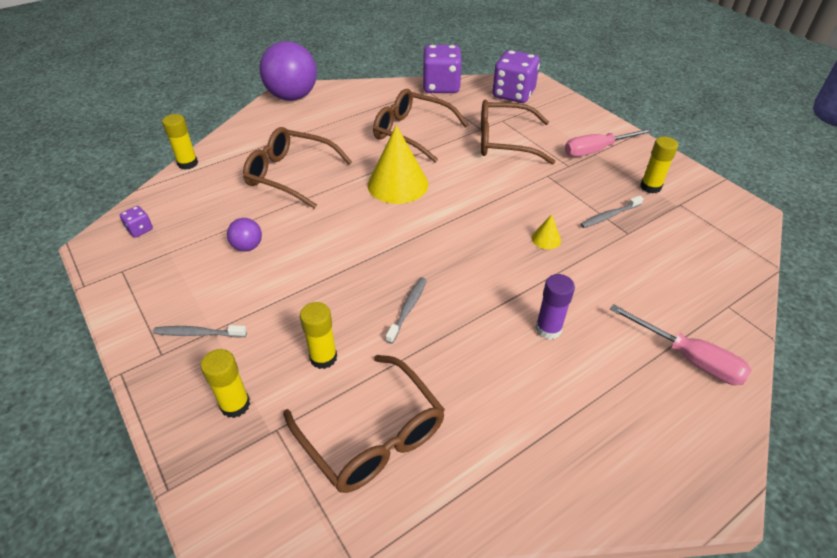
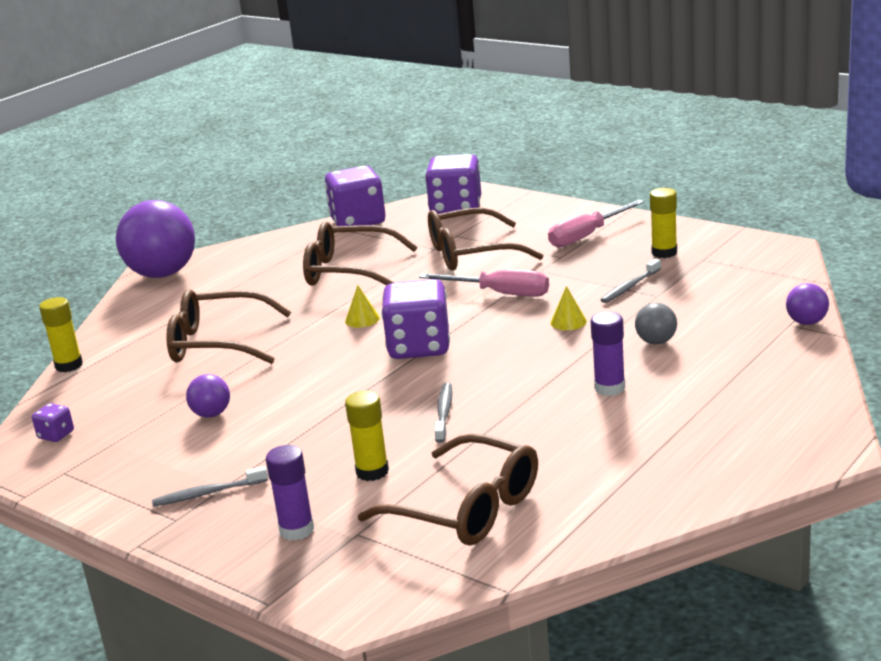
camera: 15 degrees left, 20 degrees down
yellow glue stick [201,349,250,418] -> purple glue stick [266,445,314,541]
yellow cone [368,125,428,204] -> yellow cone [345,285,380,328], size x0.44
pink screwdriver [610,304,751,385] -> pink screwdriver moved to [419,270,549,297]
none -> purple dice [381,279,450,359]
none -> grey ball [635,303,677,344]
none -> purple ball [786,283,829,325]

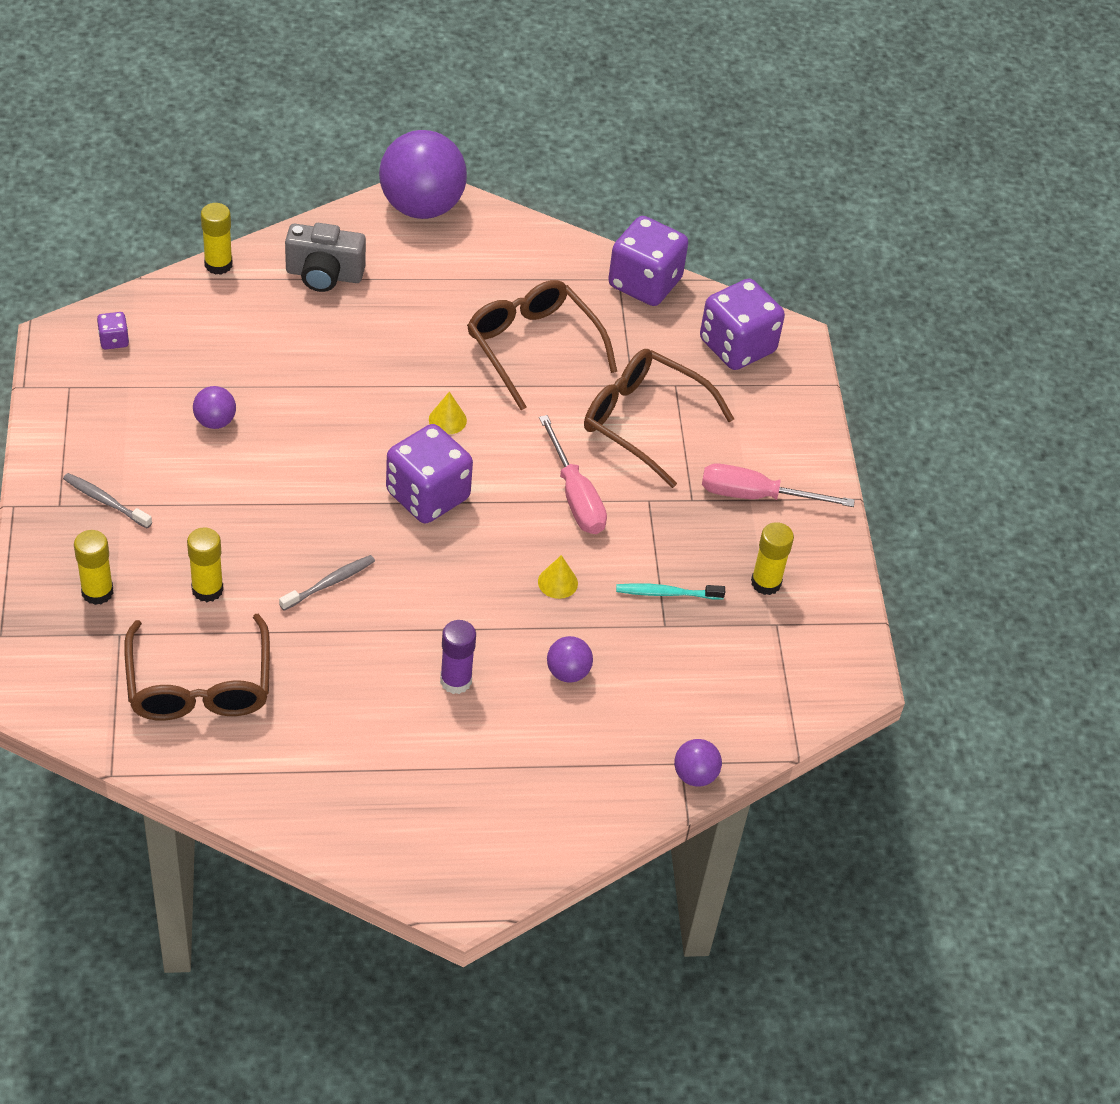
camera: 40 degrees right, 25 degrees up
brown glasses [166,289,291,364] -> none
purple glue stick [266,445,314,541] -> yellow glue stick [74,530,114,605]
grey toothbrush [601,259,661,303] -> turquoise toothbrush [616,583,725,599]
grey ball [635,303,677,344] -> purple ball [547,636,593,683]
none -> grey camera [285,223,366,292]

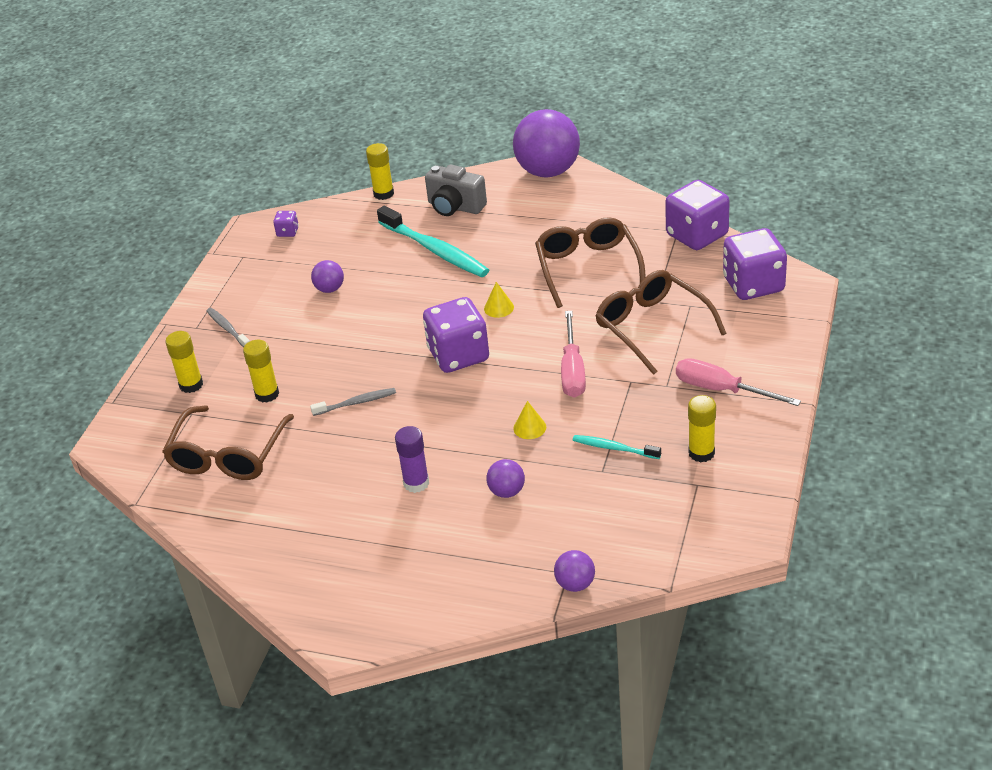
camera: 30 degrees right, 10 degrees down
none -> turquoise toothbrush [377,206,489,277]

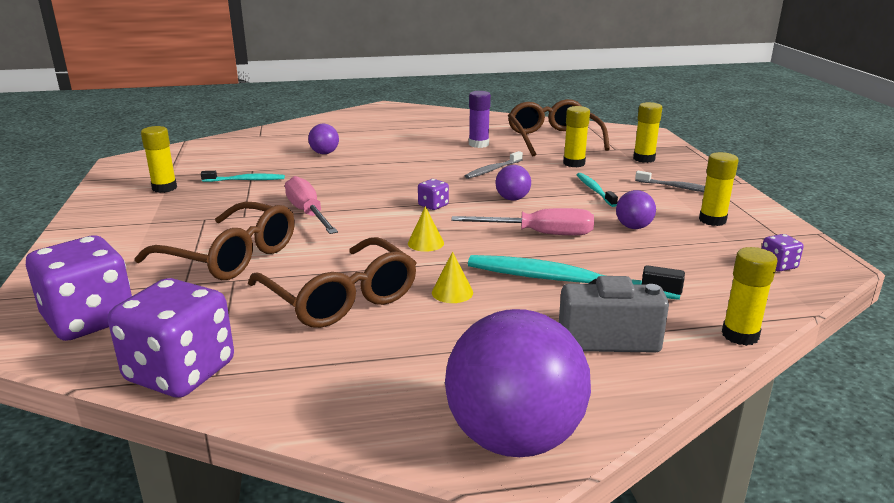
camera: 150 degrees right, 15 degrees down
purple glue stick [395,426,429,493] -> purple glue stick moved to [469,91,491,148]
purple dice [423,297,489,373] -> purple dice [418,179,449,210], size x0.44
yellow cone [513,401,546,439] -> yellow cone moved to [432,251,473,303]
purple ball [554,550,595,592] -> purple ball moved to [496,165,531,201]
pink screwdriver [676,358,801,406] -> pink screwdriver moved to [451,208,594,236]
none -> turquoise toothbrush [577,173,618,207]
none -> yellow glue stick [699,152,739,226]

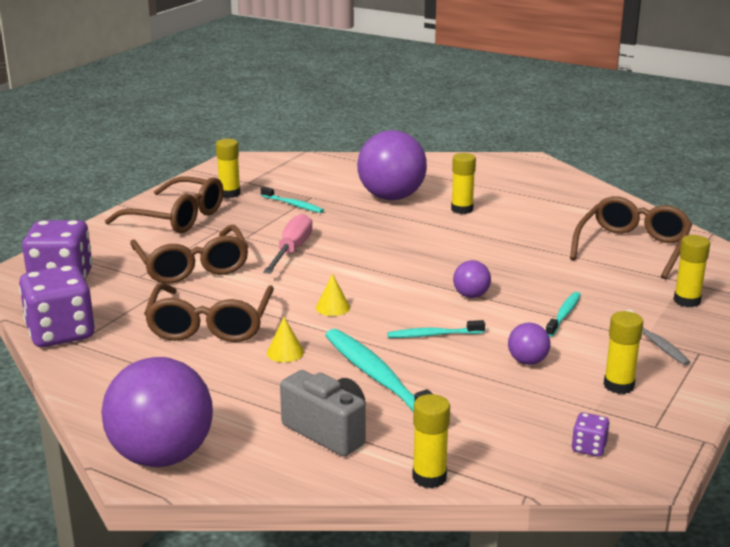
camera: 40 degrees right, 0 degrees up
purple ball [308,124,339,154] -> purple ball [357,130,427,200], size x2.22
purple dice [418,179,449,210] -> none
pink screwdriver [451,208,594,236] -> turquoise toothbrush [387,320,485,338]
grey toothbrush [465,151,523,179] -> none
purple glue stick [469,91,491,148] -> none
yellow glue stick [563,106,590,167] -> yellow glue stick moved to [451,153,476,214]
none -> brown glasses [105,177,224,233]

